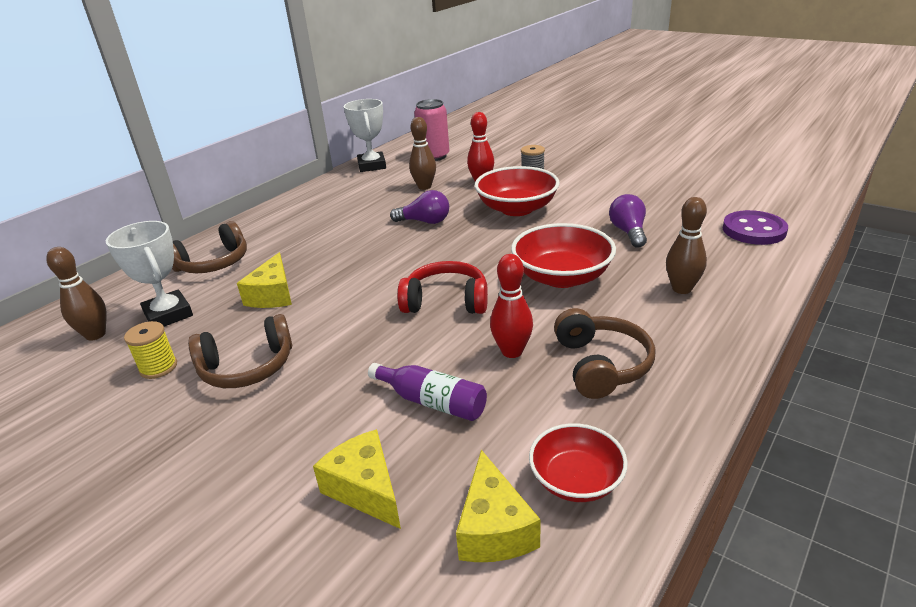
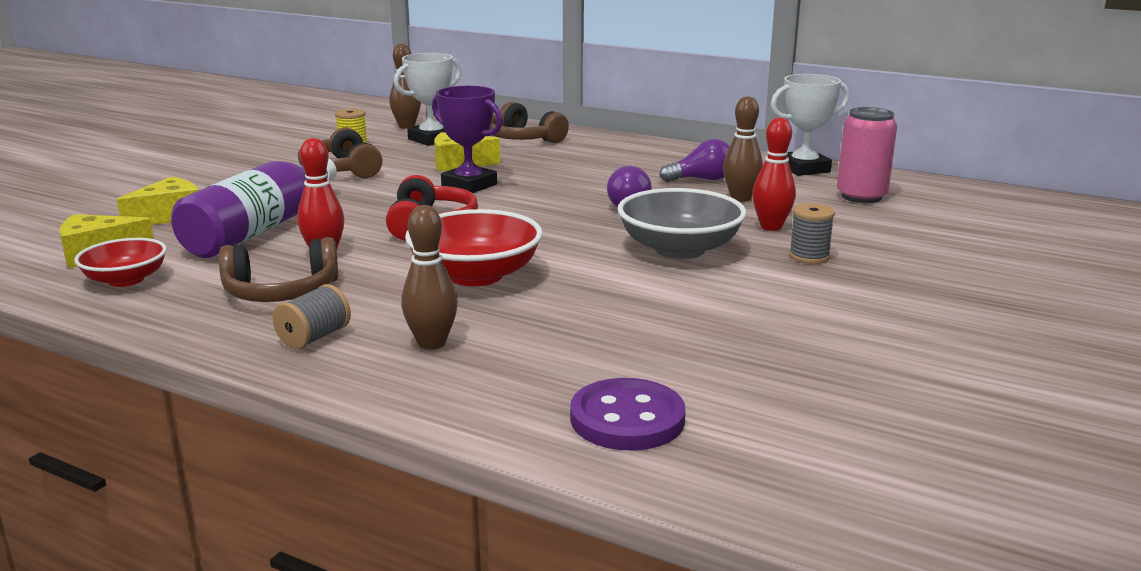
camera: 80 degrees right, 10 degrees down
purple bottle [368,363,487,421] -> purple bottle [171,158,337,258], size x1.82
red bowl [475,166,560,216] -> grey bowl [618,188,747,259]
purple light bulb [609,194,647,248] -> purple light bulb moved to [659,139,730,182]
none -> grey spool [273,284,351,349]
none -> purple trophy [432,86,503,193]

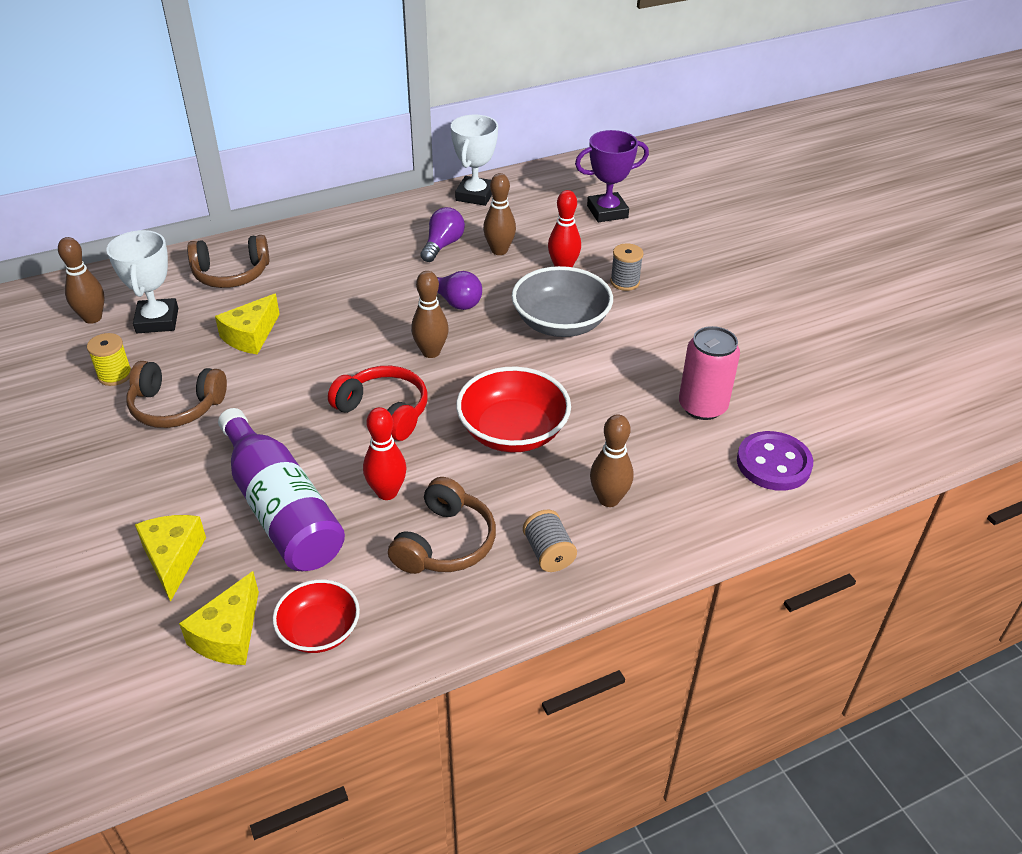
camera: 55 degrees left, 20 degrees up
purple trophy [432,86,503,193] -> purple trophy moved to [575,130,649,222]
pink can [837,107,897,203] -> pink can moved to [679,326,740,420]
none -> brown bowling pin [411,271,449,358]

